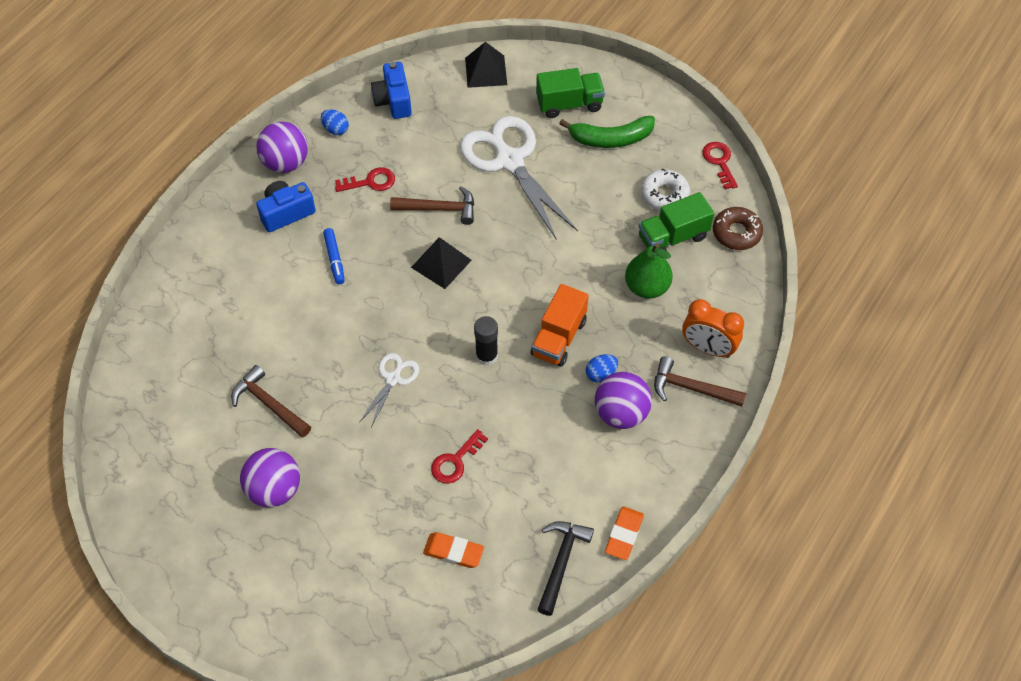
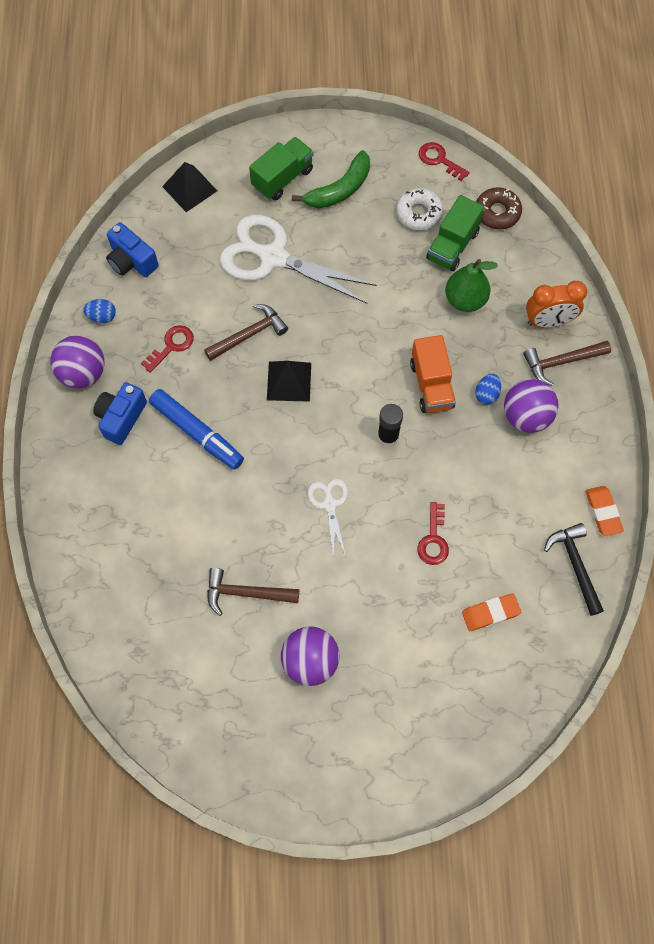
camera: 35 degrees left, 10 degrees up
blue marker [323,228,345,284] -> blue marker [149,389,244,470], size x1.77

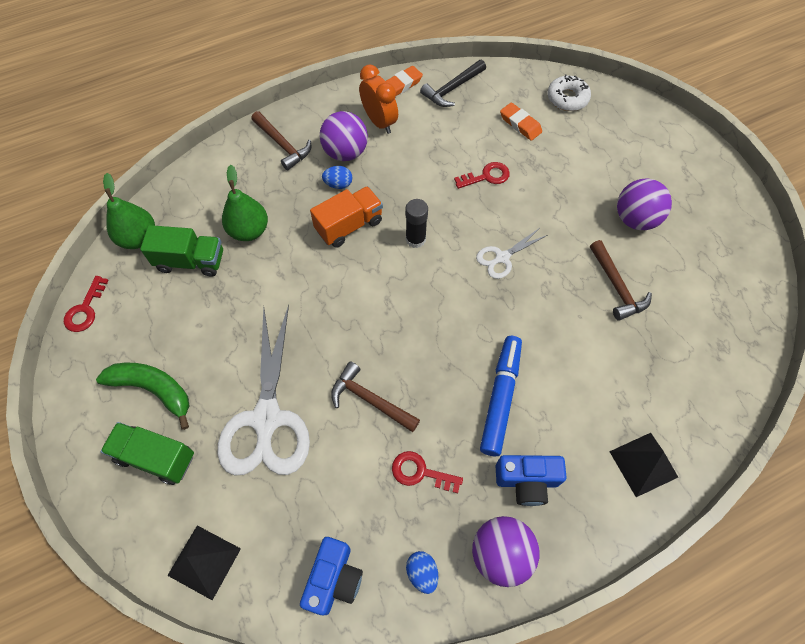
camera: 115 degrees left, 5 degrees down
black pyramid [267,361,311,402] -> black pyramid moved to [609,433,678,497]
white donut [396,188,443,230] -> white donut moved to [547,74,591,111]
brown donut [476,187,522,230] -> green pear [103,173,155,249]
orange clock [526,281,587,328] -> orange clock moved to [359,64,398,134]

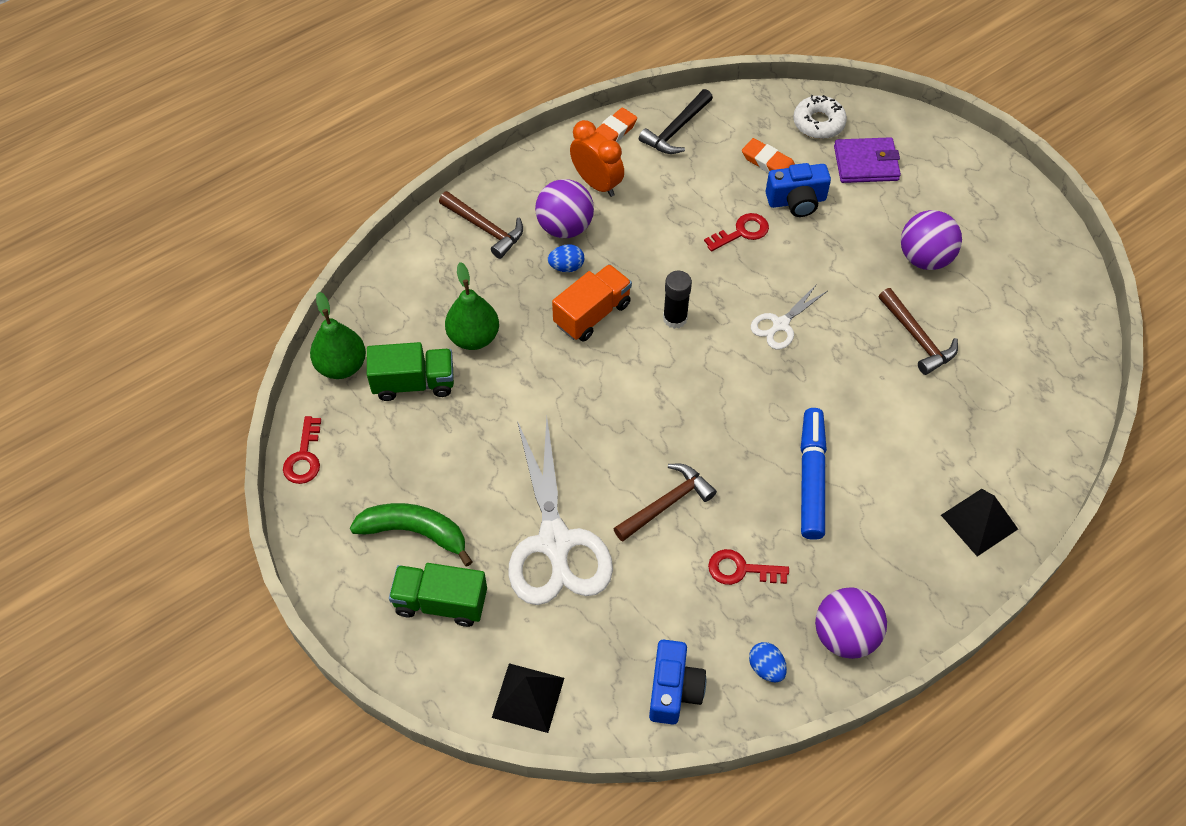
camera: 10 degrees left, 5 degrees down
brown hammer [331,361,420,432] -> brown hammer turned 120 degrees clockwise [613,464,717,542]
blue camera [496,455,567,506] -> blue camera moved to [766,163,831,217]
none -> purple wallet [834,137,901,183]

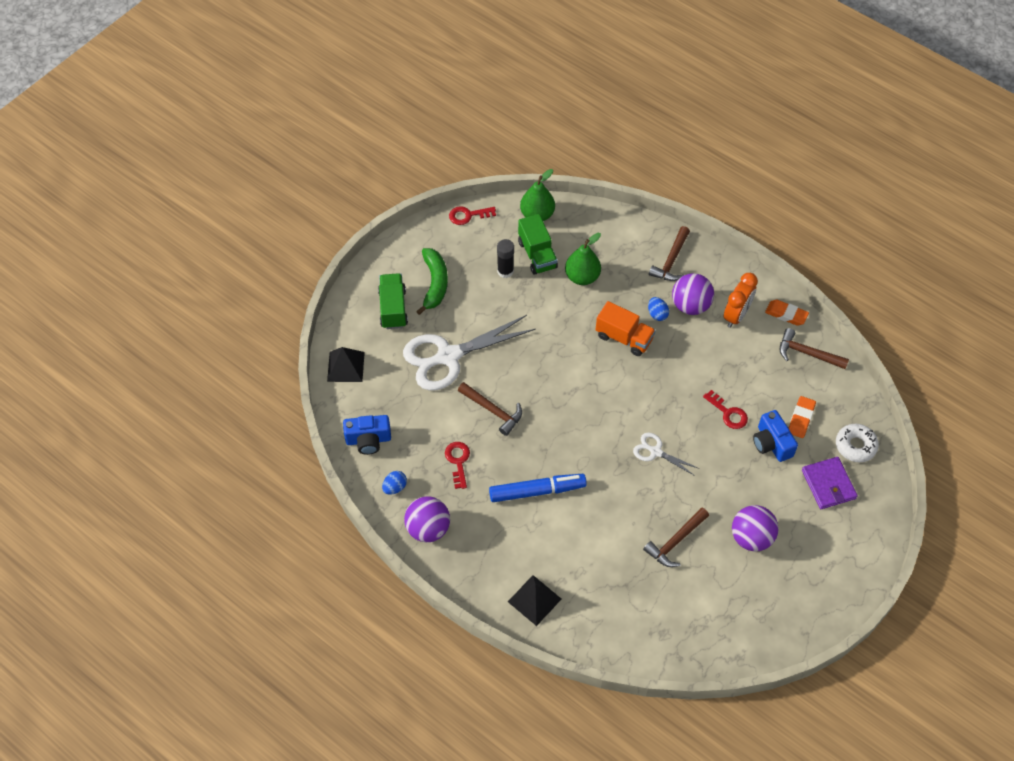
camera: 75 degrees right, 0 degrees up
black hammer [639,89,713,154] -> brown hammer [780,328,849,369]
black glue stick [663,271,692,329] -> black glue stick moved to [497,239,514,278]

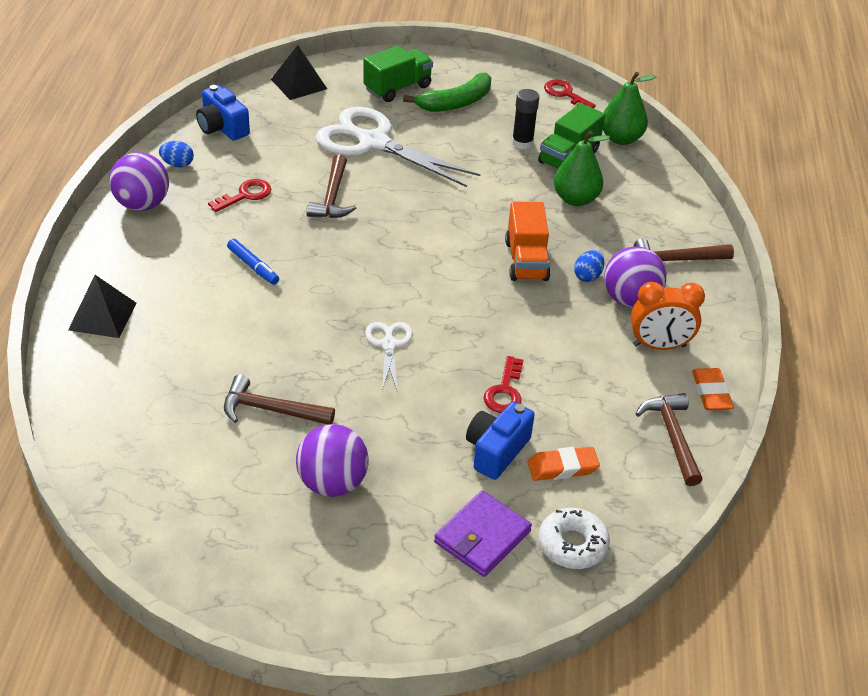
camera: 55 degrees right, 15 degrees down
blue marker [489,474,587,502] -> blue marker [227,239,279,285], size x0.57

